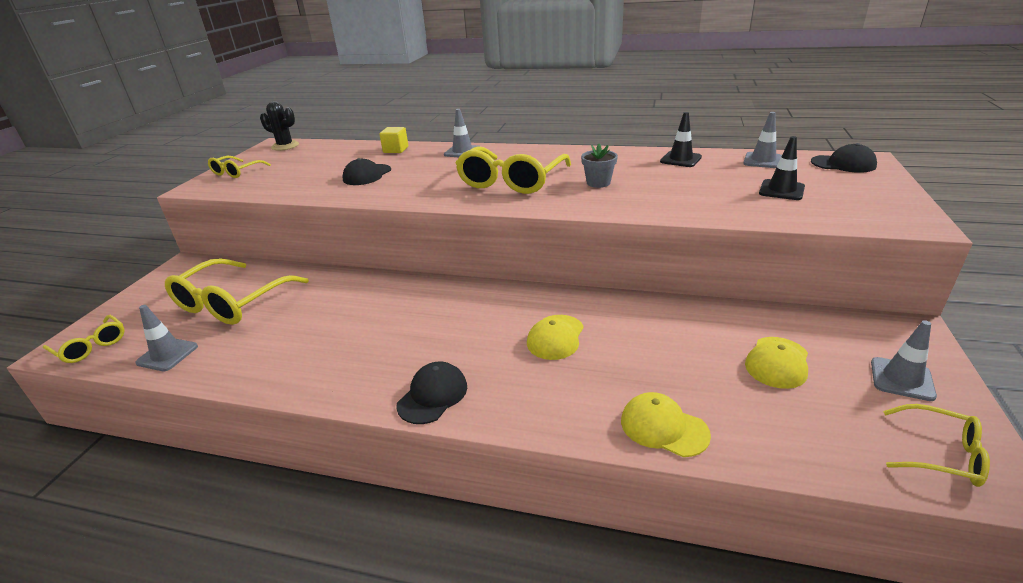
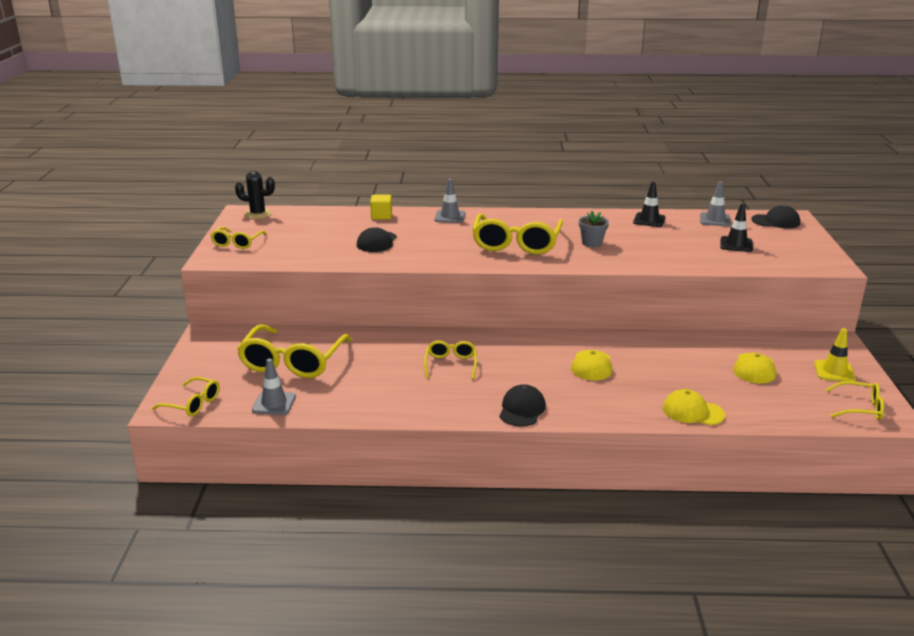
camera: 15 degrees left, 5 degrees down
grey traffic cone [871,320,937,401] -> yellow traffic cone [814,328,856,382]
none -> yellow glasses [424,341,477,379]

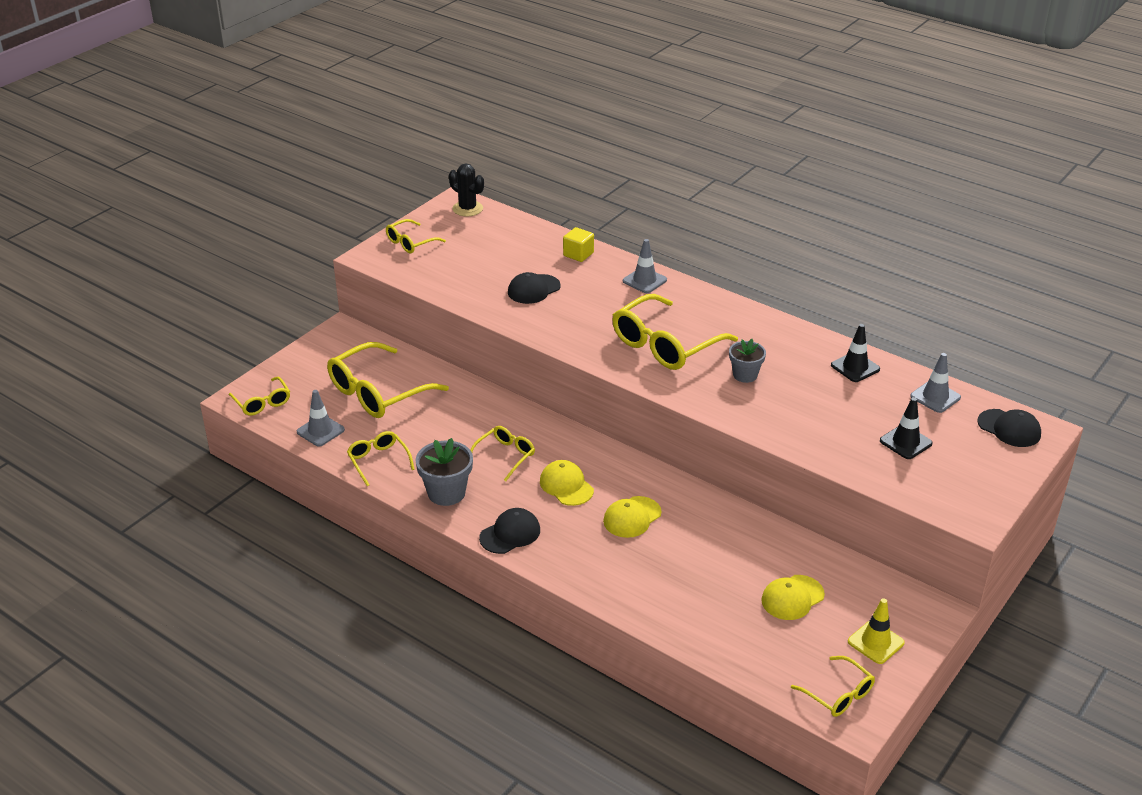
camera: 35 degrees right, 10 degrees up
yellow cap [663,389,725,425] -> yellow cap moved to [540,460,594,506]
none -> yellow glasses [347,431,415,486]
none -> grey flower pot [415,438,473,506]

